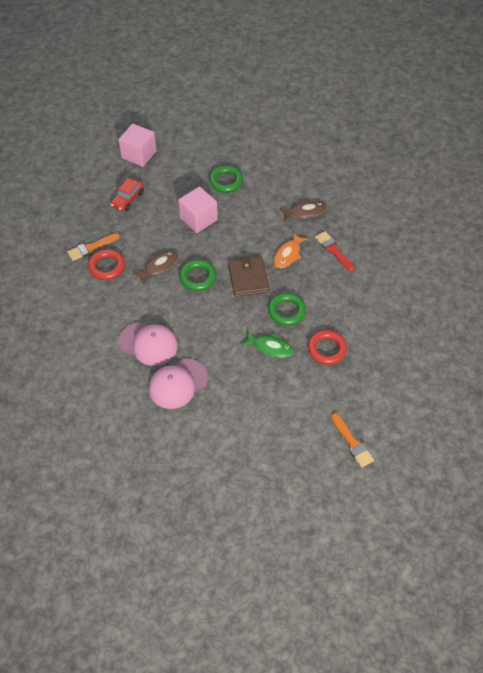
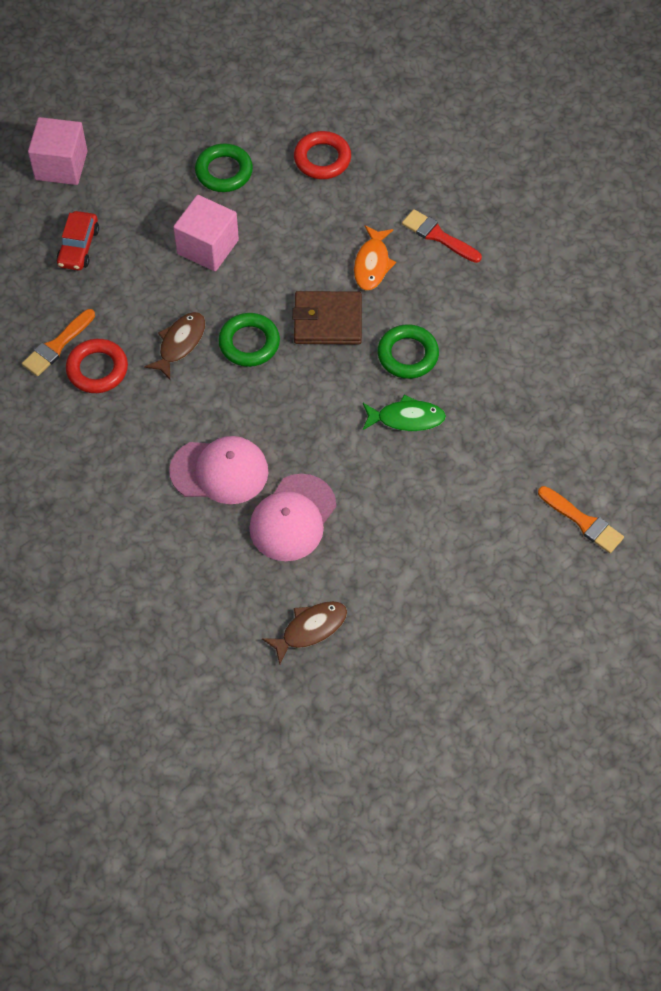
camera: 20 degrees left, 5 degrees up
brown wallet [228,256,269,297] -> brown wallet turned 60 degrees counterclockwise [292,291,362,345]
brown fish [280,200,327,221] -> brown fish moved to [262,601,347,664]
red ring [308,330,347,365] -> red ring moved to [294,131,351,179]

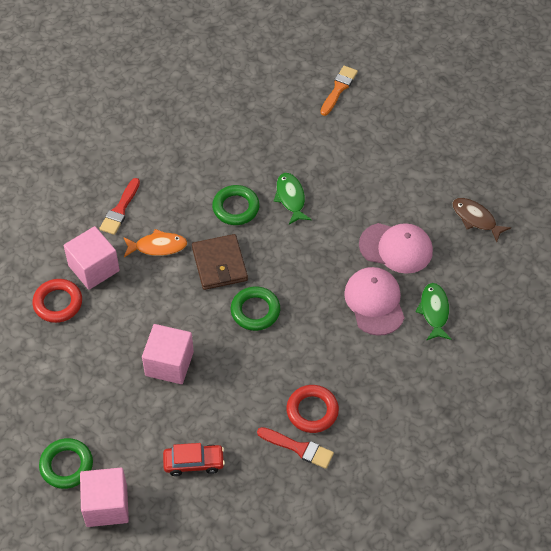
camera: 105 degrees left, 5 degrees down
orange brush [22,309,95,376] -> red brush [257,427,334,469]
brown fish [144,312,205,379] -> none
green ring [195,143,253,192] -> green ring moved to [39,438,93,489]
none -> pink cube [64,226,120,290]
none -> green fish [416,283,451,341]

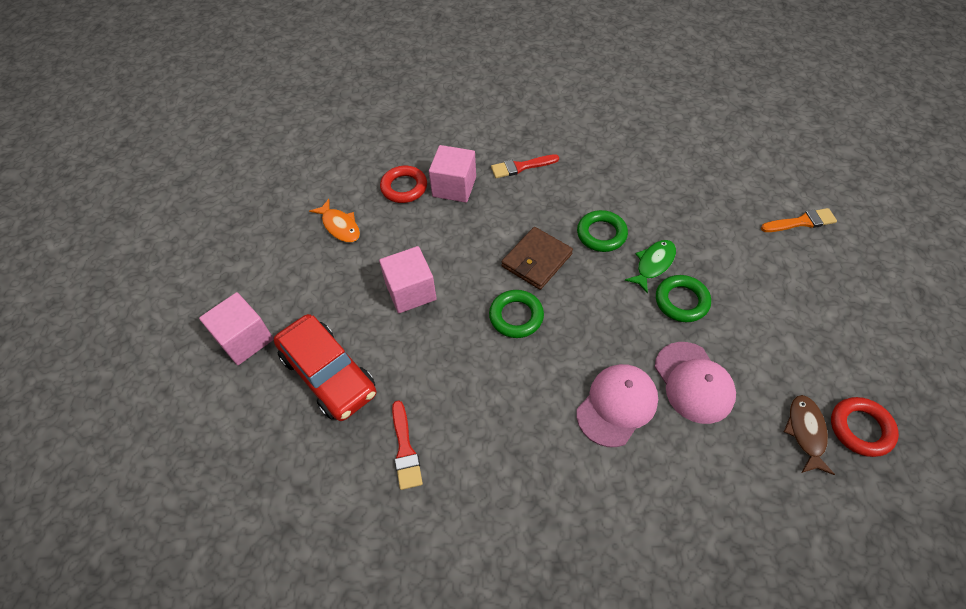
camera: 55 degrees right, 0 degrees up
green ring [39,438,93,489] -> green ring moved to [656,275,711,322]
orange fish [124,229,187,257] -> orange fish moved to [309,199,360,242]
red car [163,443,225,476] -> red car [274,314,376,421], size x1.84
red ring [286,385,339,433] -> red ring moved to [831,397,899,457]
green fish [416,283,451,341] -> none

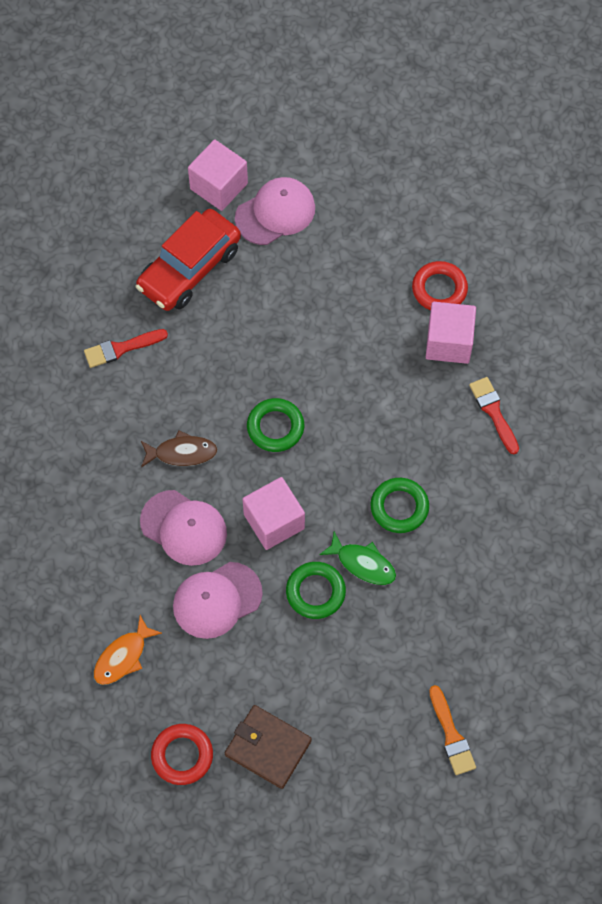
camera: 80 degrees right, 10 degrees up
orange fish [309,199,360,242] -> orange fish moved to [94,615,162,685]
pink cube [379,246,437,313] -> pink cube moved to [242,477,305,550]
brown wallet [501,227,573,290] -> brown wallet moved to [225,705,312,789]
brown fish [784,395,835,475] -> brown fish moved to [141,430,218,468]
none -> pink cap [235,177,315,245]

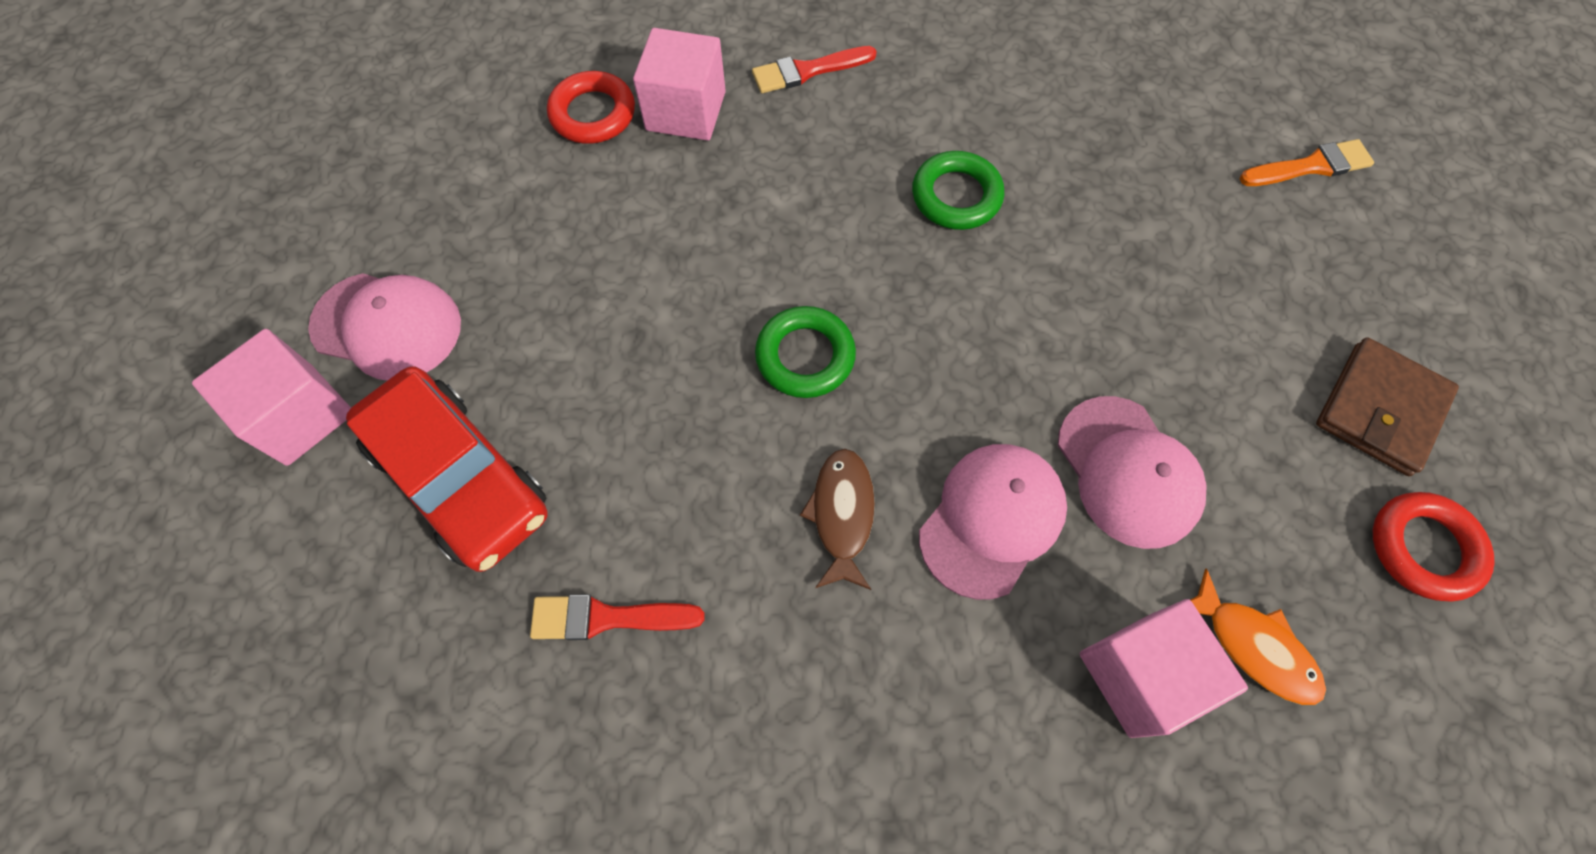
camera: 85 degrees left, 0 degrees up
red brush [84,329,168,368] -> red brush turned 105 degrees clockwise [530,595,705,640]
pink cap [235,177,315,245] -> pink cap turned 135 degrees clockwise [308,273,461,381]
pink cube [242,477,305,550] -> pink cube moved to [1080,599,1248,738]
green ring [286,562,346,619] -> none
green fish [319,532,396,585] -> none

